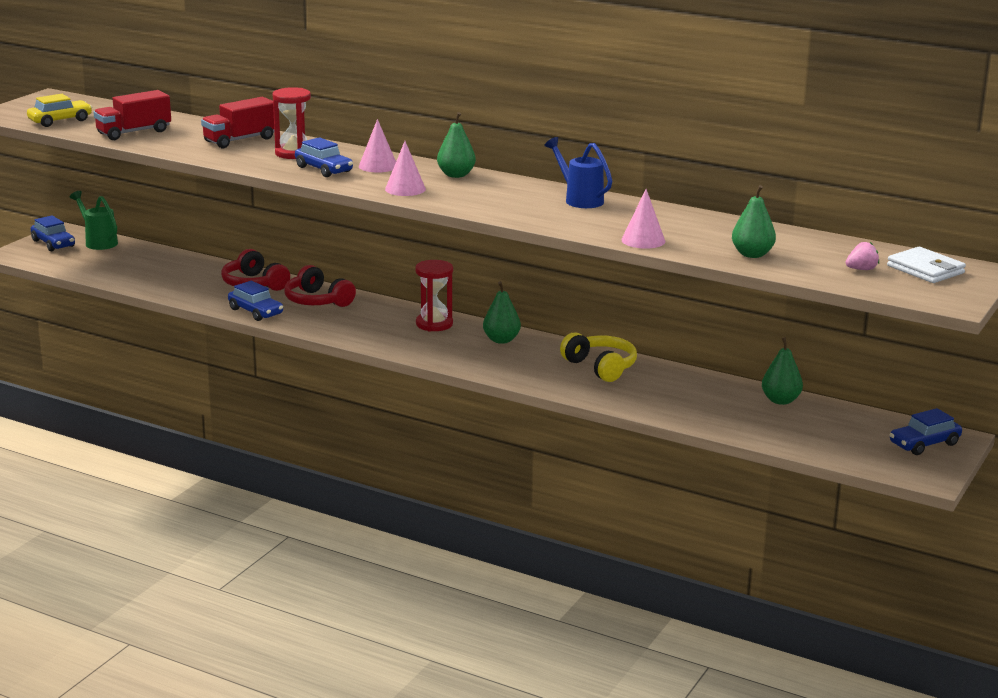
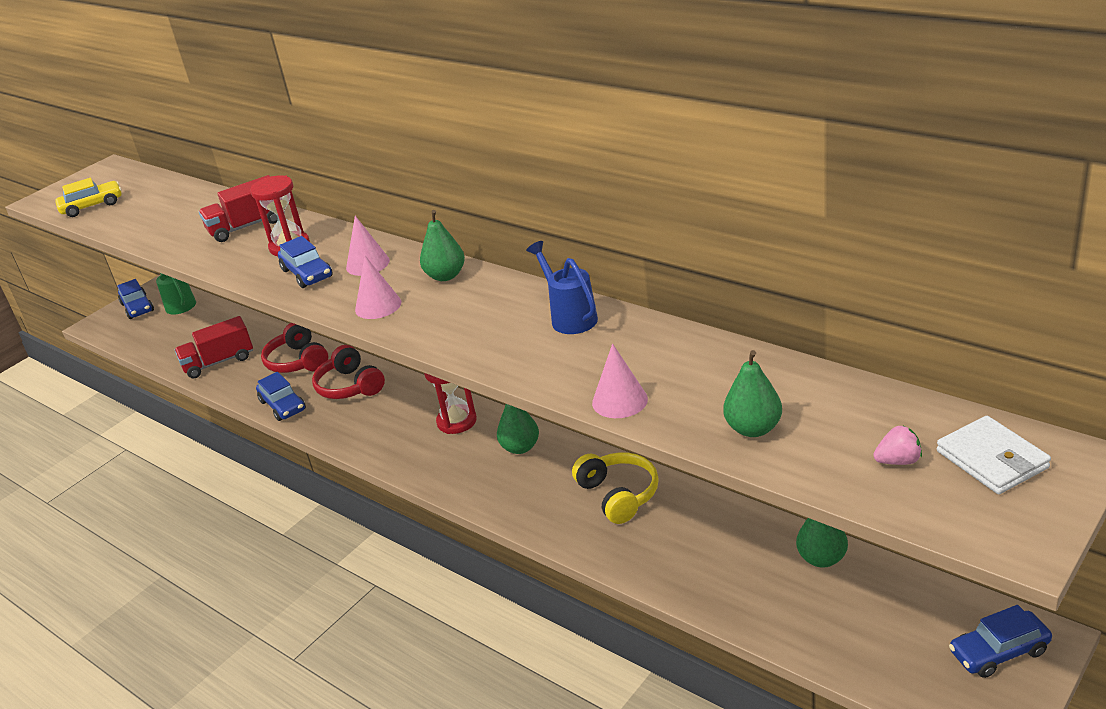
camera: 15 degrees right, 10 degrees up
red truck [93,90,171,140] -> red truck moved to [175,316,253,378]

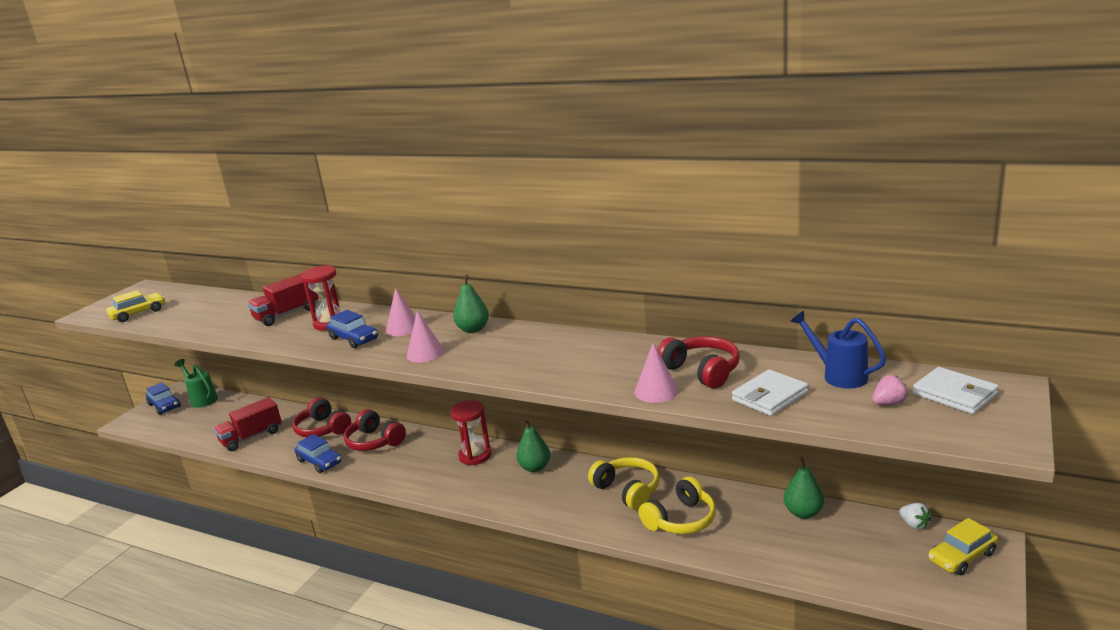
camera: 15 degrees left, 10 degrees down
blue watering can [526,241,598,334] -> blue watering can moved to [790,311,886,389]
green pear [723,350,782,437] -> white wallet [732,369,808,416]
blue car [949,605,1052,678] -> yellow car [928,518,998,575]
none -> yellow headphones [639,476,716,534]
none -> red headphones [657,336,740,389]
none -> white strawberry [899,503,931,530]

